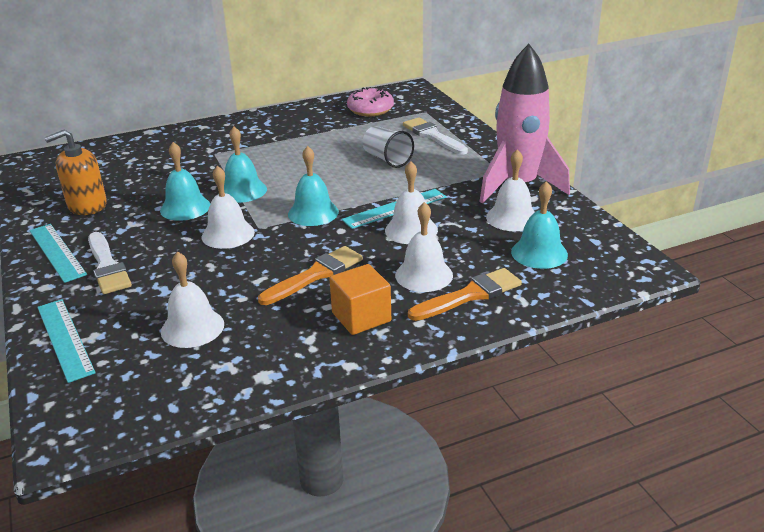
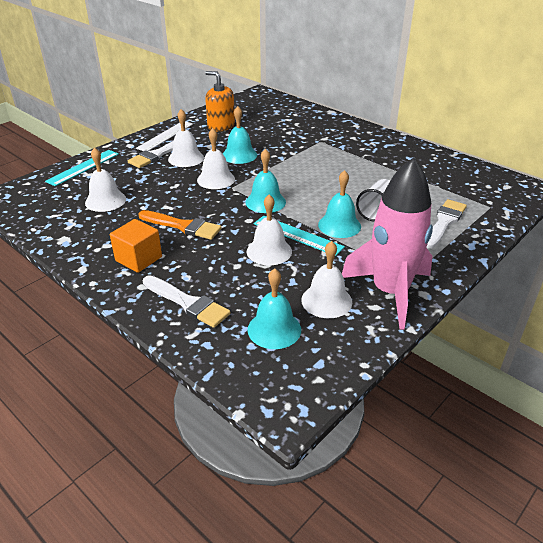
camera: 65 degrees right, 5 degrees up
turquoise ruler [30,224,87,283] -> white ruler [136,121,193,151]
turquoise bell [224,127,267,203] -> turquoise bell moved to [318,170,361,238]
pink donut [347,87,394,116] -> none
white bell [395,202,453,292] -> white bell moved to [168,109,204,167]
orange brush [408,268,522,321] -> white brush [143,275,230,328]

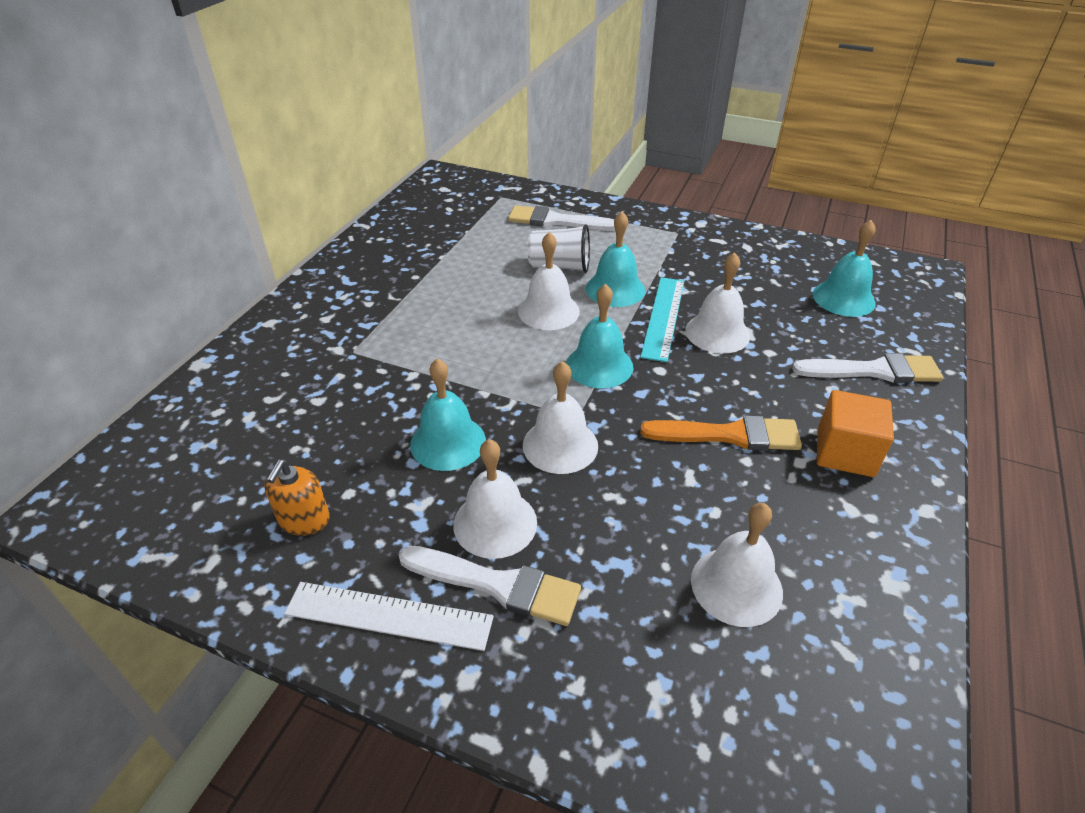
camera: 110 degrees left, 5 degrees up
turquoise ruler [45,150,119,186] -> none
orange brush [138,210,221,240] -> orange brush turned 90 degrees clockwise [640,415,802,450]
white brush [143,275,230,328] -> white brush turned 75 degrees clockwise [792,353,943,383]
orange soap dispenser [205,71,235,132] -> orange soap dispenser [264,460,330,536], size x0.66
white bell [301,241,352,318] -> white bell moved to [518,232,580,330]
pink rocket [342,157,433,330] -> none

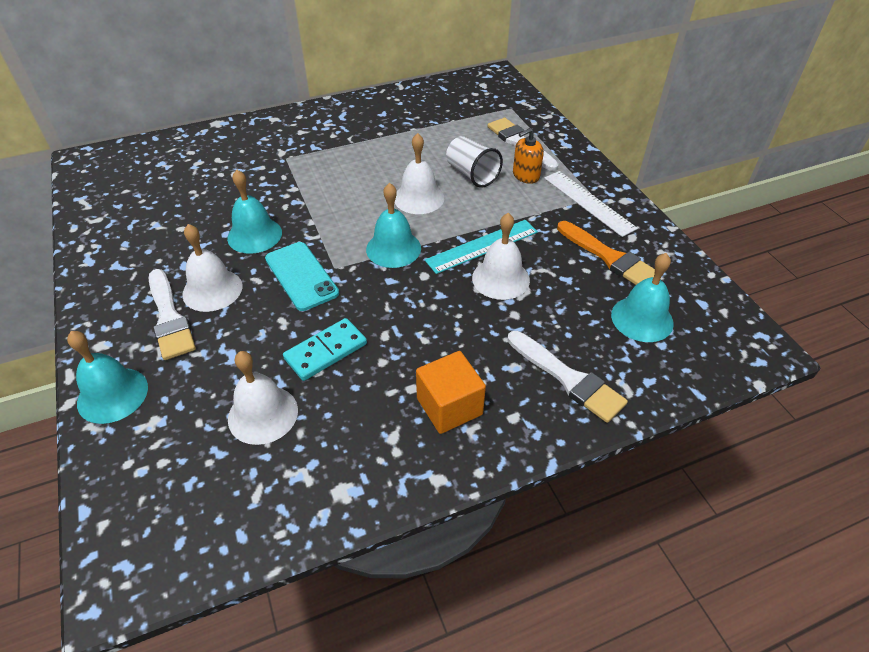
camera: 45 degrees right, 5 degrees up
orange soap dispenser [264,460,330,536] -> orange soap dispenser moved to [513,128,544,184]
white ruler [284,582,494,651] -> white ruler moved to [544,171,638,237]
white bell [523,361,598,474] -> turquoise phone [265,242,339,311]
turquoise bell [586,211,645,307] -> turquoise bell moved to [67,331,148,424]
orange brush [640,415,802,450] -> orange brush moved to [557,221,655,285]
none -> turquoise domino [283,318,367,381]

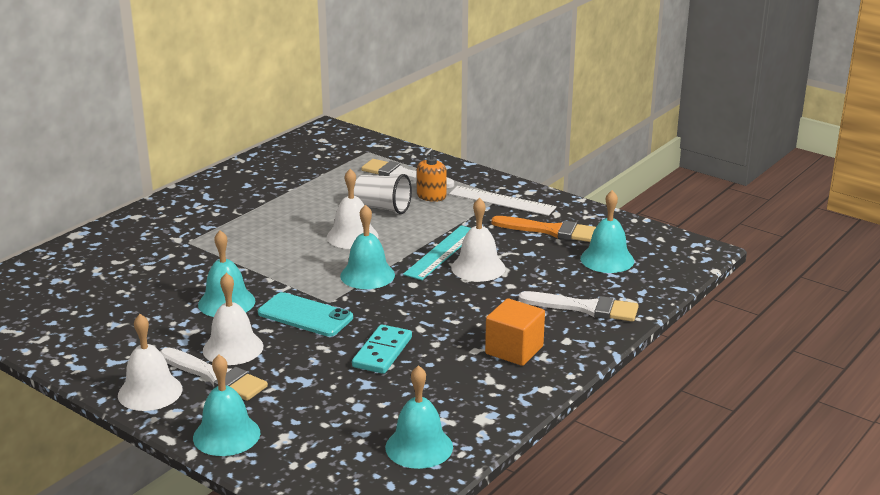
camera: 30 degrees left, 20 degrees down
white bell [228,351,298,445] -> white bell moved to [118,314,182,411]
none -> turquoise bell [385,365,453,469]

